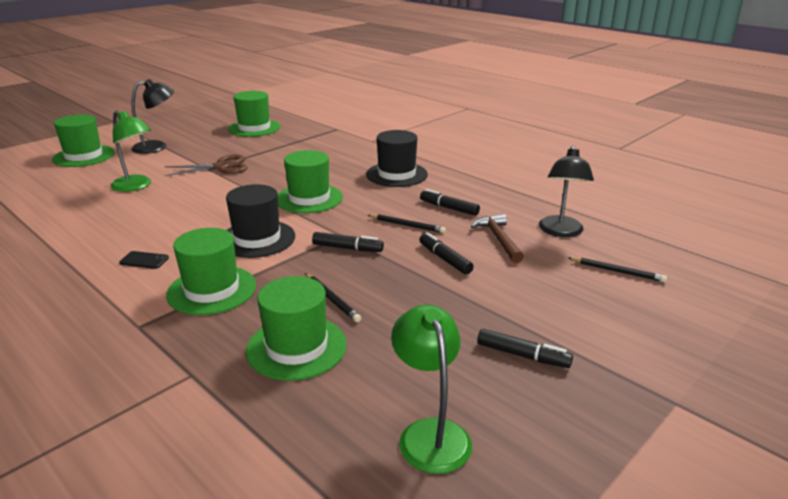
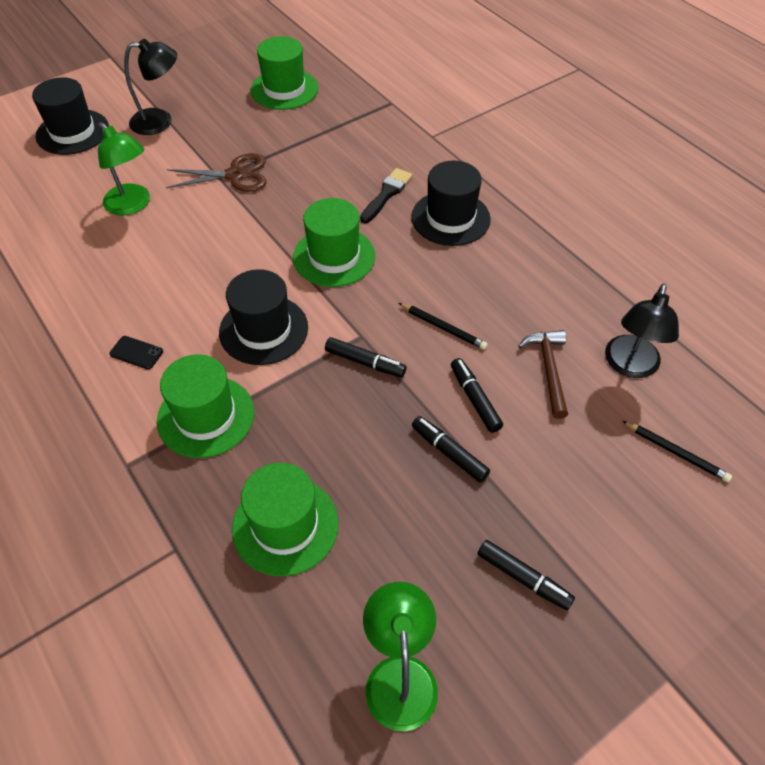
camera: 10 degrees right, 25 degrees up
green hat [52,114,115,167] -> black hat [32,77,109,155]
black pencil [305,273,361,322] -> none
black marker [420,189,480,216] -> black marker moved to [412,416,490,483]
none -> black brush [360,168,412,223]

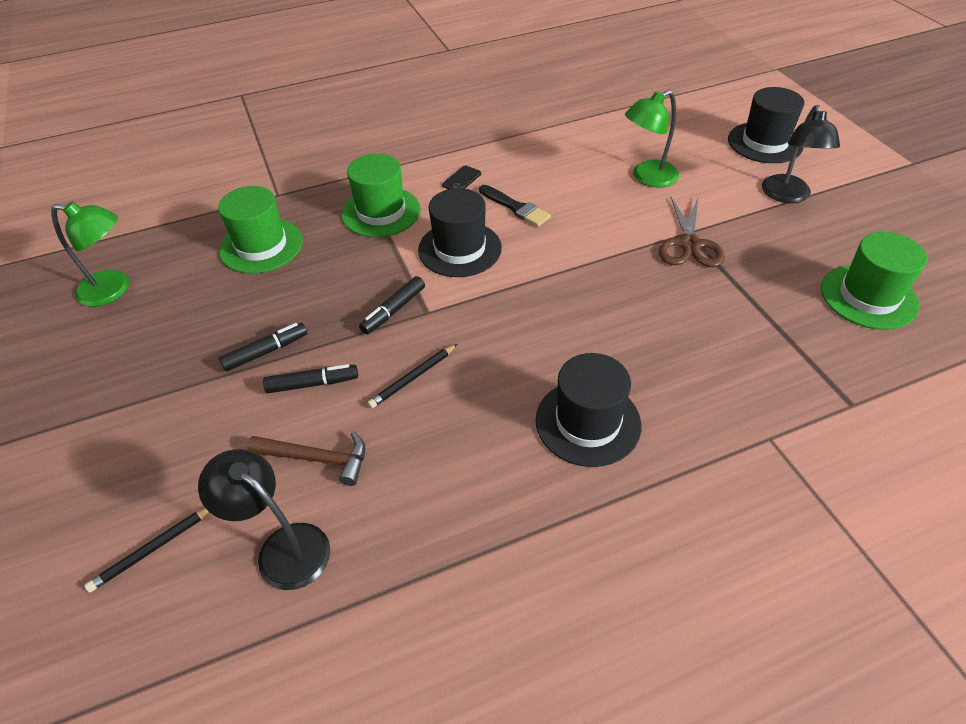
camera: 105 degrees right, 5 degrees down
green hat [293,198,375,287] -> none
black brush [360,168,412,223] -> black brush moved to [479,185,551,227]
black marker [477,540,575,611] -> none

